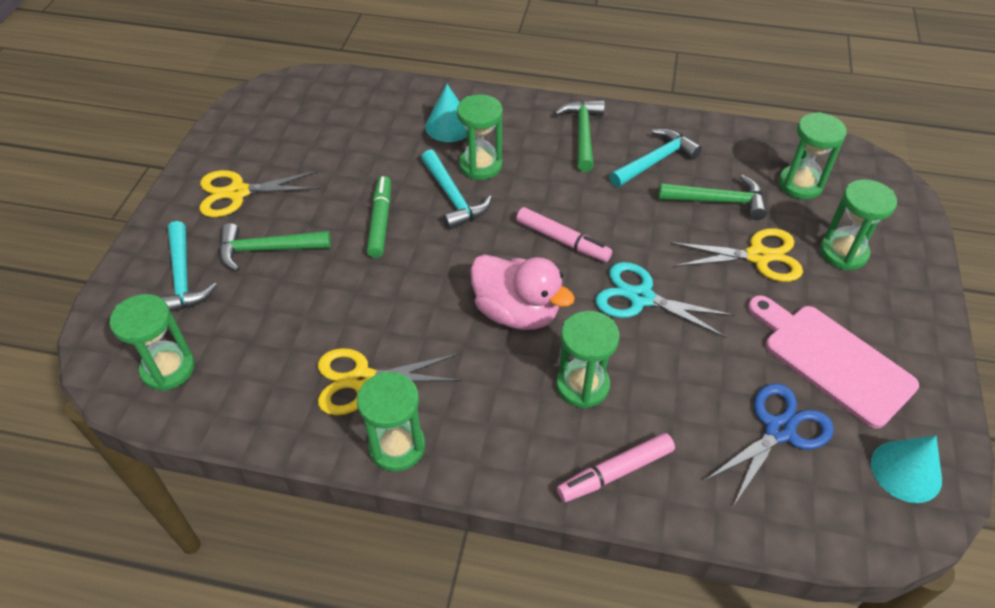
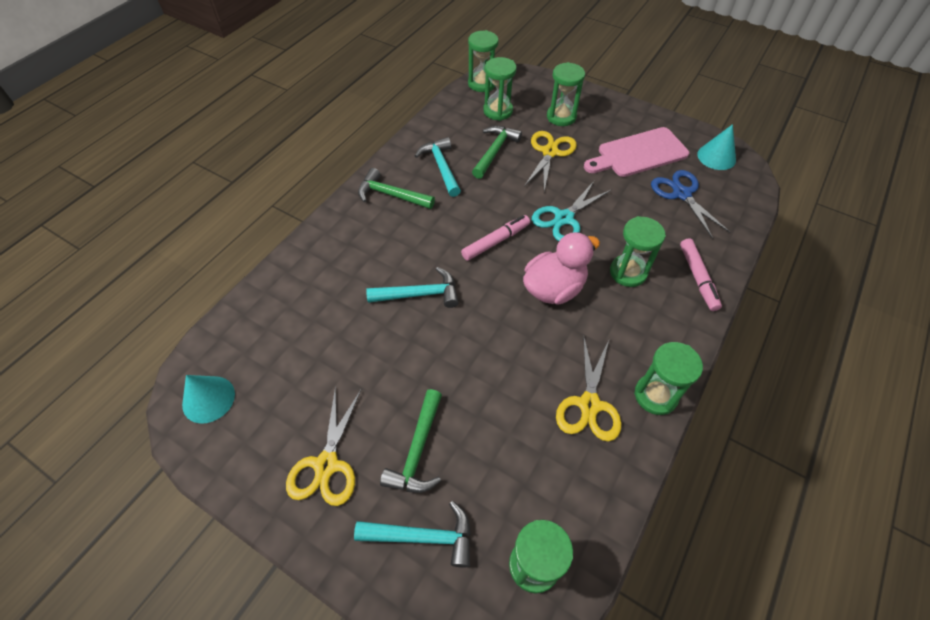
camera: 70 degrees left, 5 degrees up
green marker [367,176,391,258] -> none
turquoise cone [425,84,467,142] -> turquoise cone moved to [182,375,235,424]
green hourglass [457,94,503,180] -> green hourglass moved to [468,30,499,92]

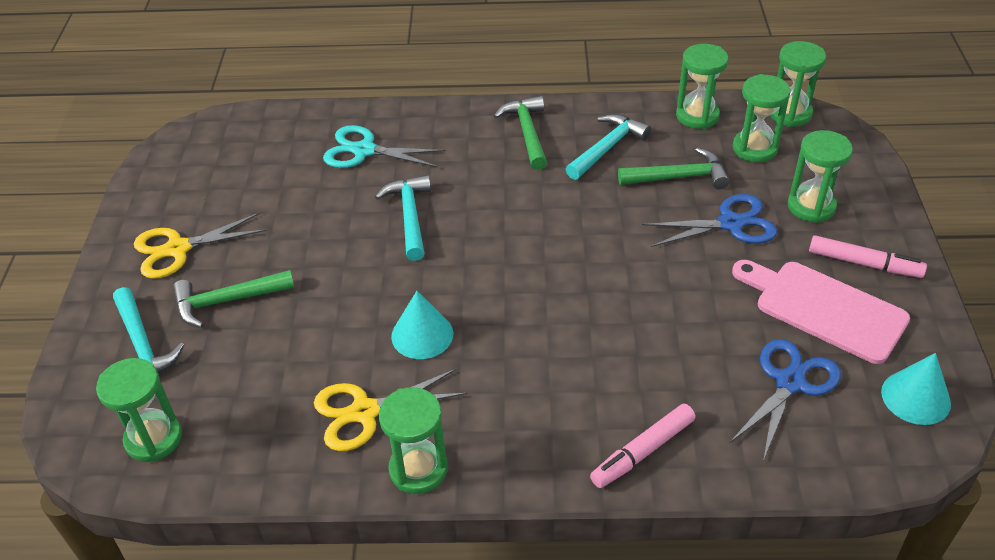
camera: 60 degrees right, 10 degrees down
turquoise cone [182,375,235,424] -> turquoise cone moved to [391,291,453,359]
turquoise hammer [366,267,458,308] -> turquoise hammer turned 150 degrees counterclockwise [375,175,431,261]
pink marker [461,215,530,261] -> pink marker moved to [809,235,927,278]
pink duck [523,232,600,305] -> none
yellow scissors [524,131,577,191] -> blue scissors [642,194,777,247]
turquoise scissors [532,180,611,241] -> turquoise scissors moved to [323,125,445,168]
green hourglass [610,216,666,287] -> green hourglass moved to [676,44,728,129]

